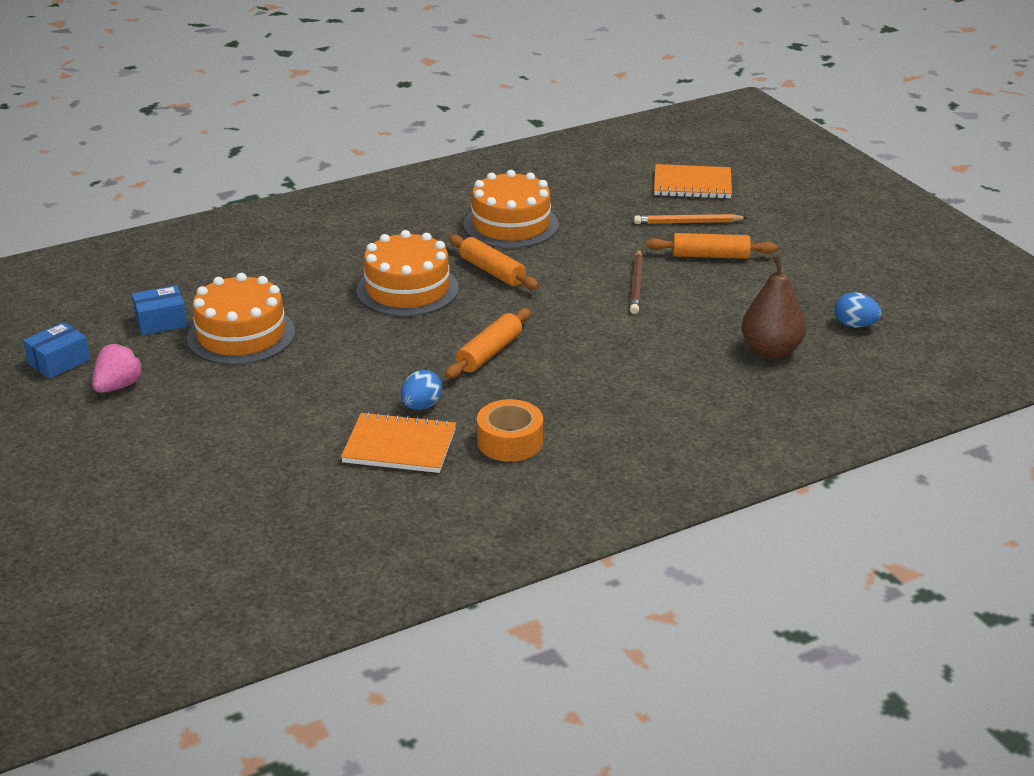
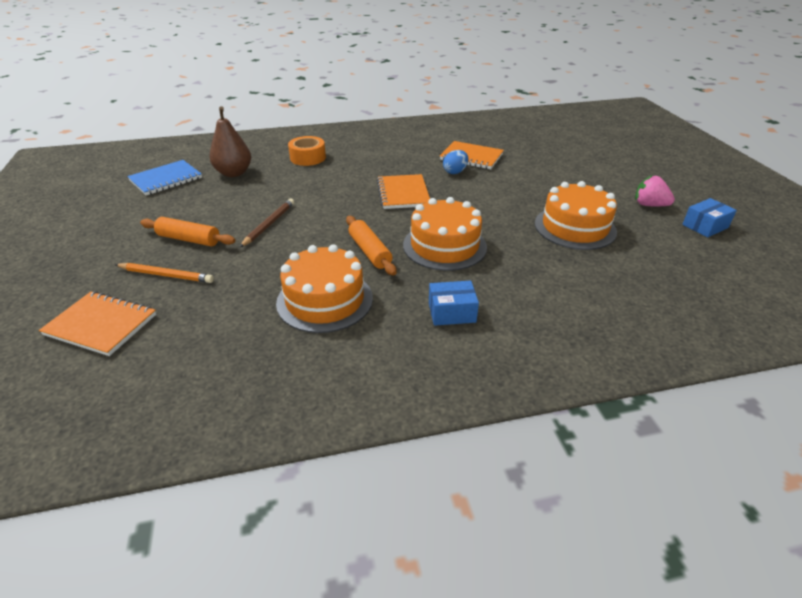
camera: 165 degrees left, 5 degrees up
pink strawberry [92,342,145,393] -> pink strawberry turned 75 degrees clockwise [635,175,675,206]
blue box [132,285,188,335] -> blue box moved to [429,281,479,326]
orange rolling pin [445,308,531,379] -> orange notebook [377,174,430,209]
orange tape [477,399,543,462] -> orange tape moved to [288,136,326,166]
blue egg [834,292,881,328] -> blue notebook [127,160,202,195]

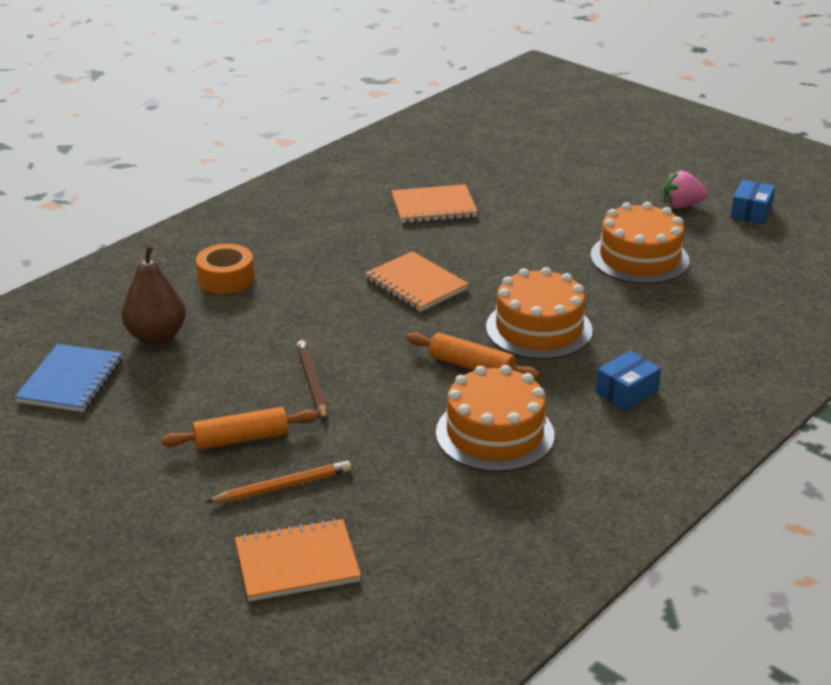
camera: 35 degrees left, 5 degrees down
blue egg [443,150,468,174] -> none

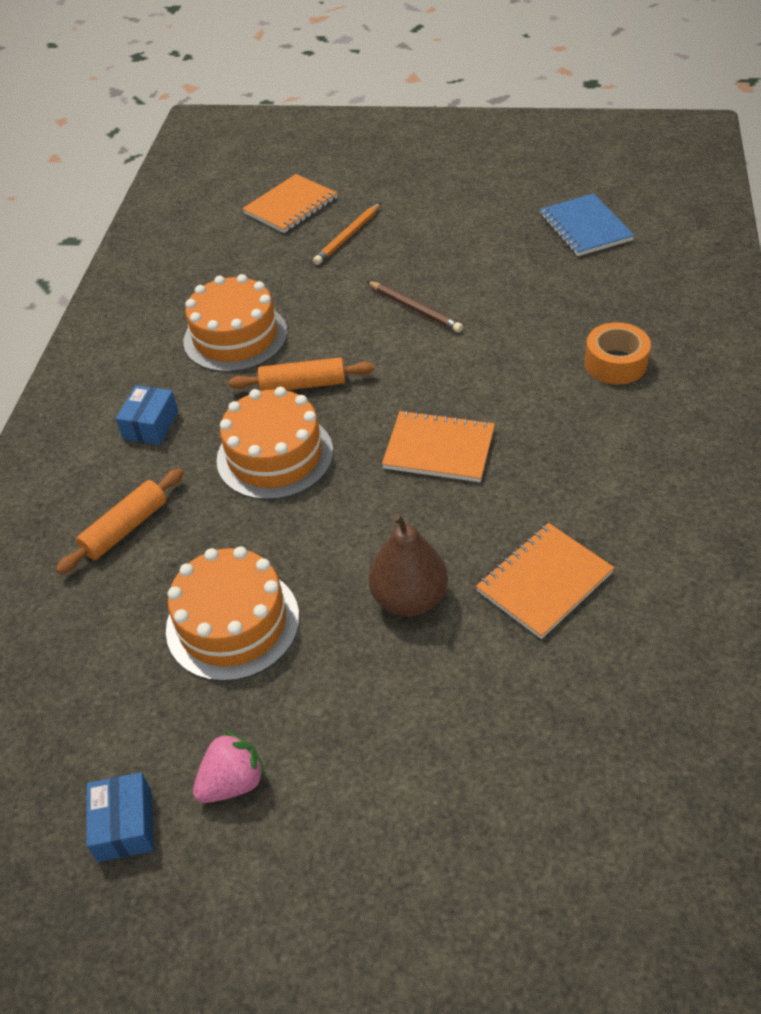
camera: 150 degrees right, 15 degrees up
brown pear [122,244,186,345] -> brown pear moved to [369,513,448,616]
orange rolling pin [161,407,318,450] -> orange rolling pin moved to [56,468,184,574]

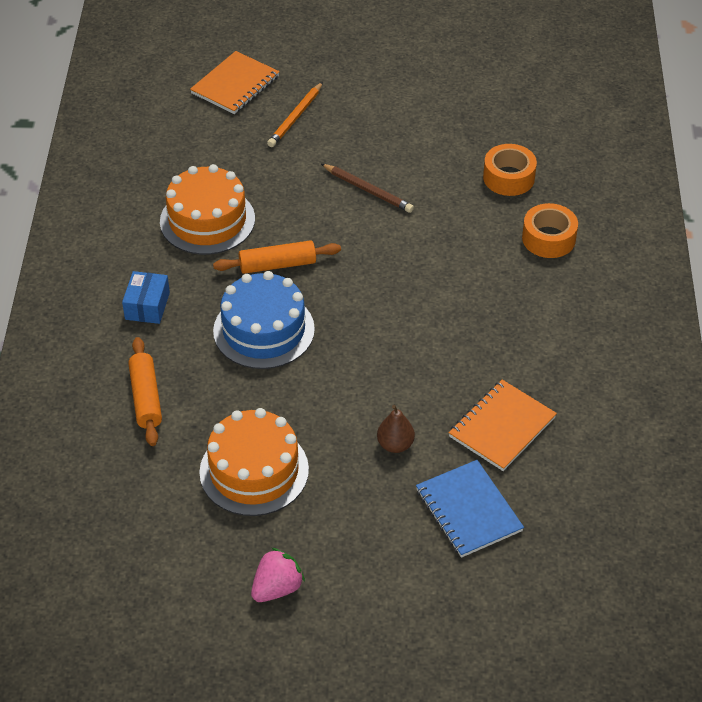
camera: 10 degrees left, 0 degrees up
orange rolling pin [56,468,184,574] -> orange rolling pin turned 45 degrees counterclockwise [128,337,162,446]
blue box [86,772,154,862] -> none
orange cake [216,387,333,500] -> blue cake [213,271,315,369]
brown pear [369,513,448,616] -> brown pear [377,405,415,453], size x0.60
orange notebook [382,410,495,482] -> none
blue notebook [540,194,634,256] -> blue notebook moved to [416,460,524,558]
none -> orange tape [483,144,537,196]

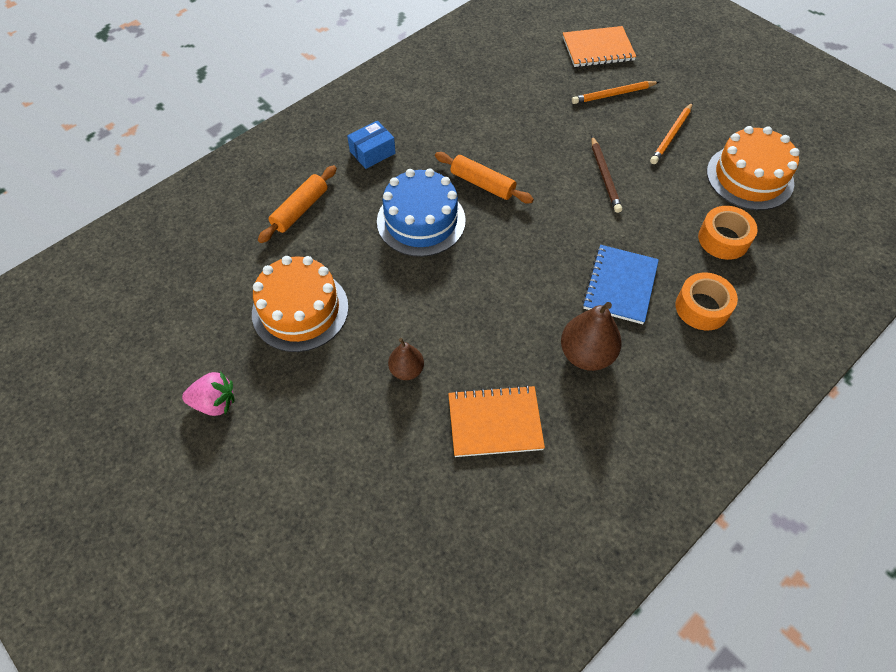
camera: 45 degrees right, 10 degrees up
orange cake [160,164,255,255] -> orange cake moved to [707,126,800,210]
blue notebook [416,460,524,558] -> blue notebook moved to [582,245,659,324]
none -> brown pear [561,302,622,371]
none -> orange pencil [650,102,693,164]

